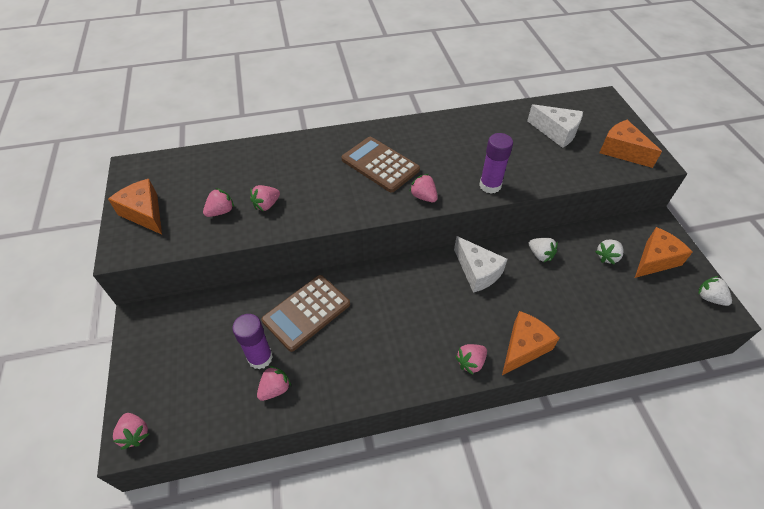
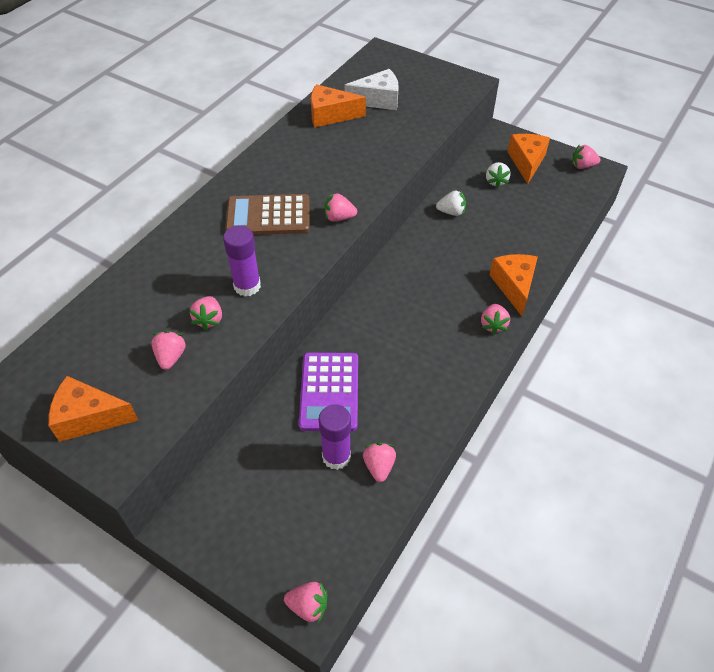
camera: 45 degrees left, 0 degrees up
brown calculator [261,275,350,352] -> purple calculator [299,352,358,431]
white cheese [454,236,507,293] -> none
purple glue stick [479,133,513,194] -> purple glue stick moved to [223,226,261,296]
orange cheese [599,120,662,168] -> orange cheese moved to [311,84,366,128]
white strawberry [698,276,732,306] -> pink strawberry [572,145,601,169]

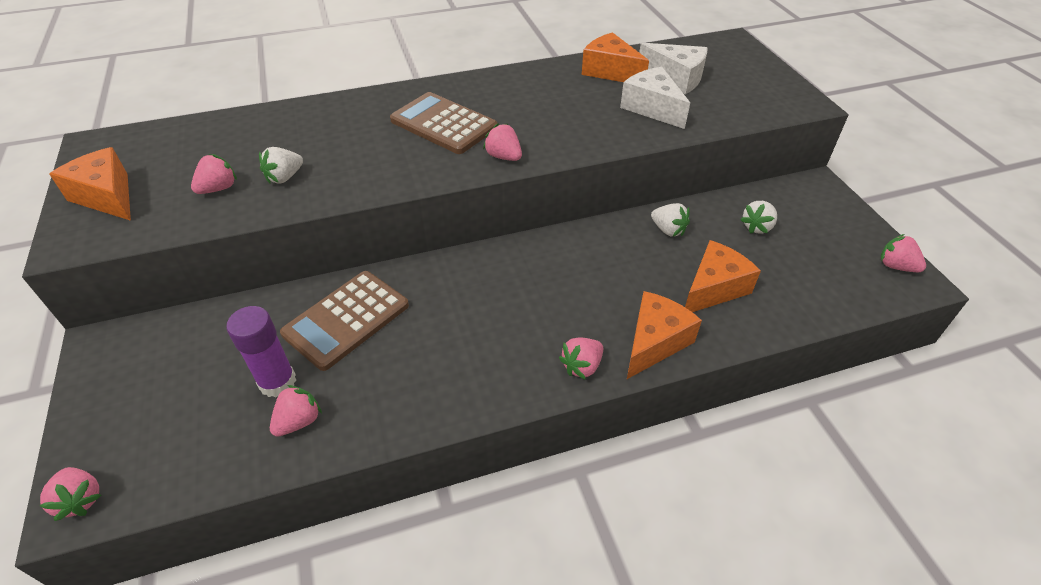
camera: 40 degrees right, 5 degrees down
pink strawberry [189,296,222,331] -> white strawberry [259,147,303,184]
purple glue stick [223,226,261,296] -> none
purple calculator [299,352,358,431] -> brown calculator [280,271,409,371]
orange cheese [508,134,550,184] -> orange cheese moved to [685,240,761,312]
none -> white cheese [620,67,690,129]

